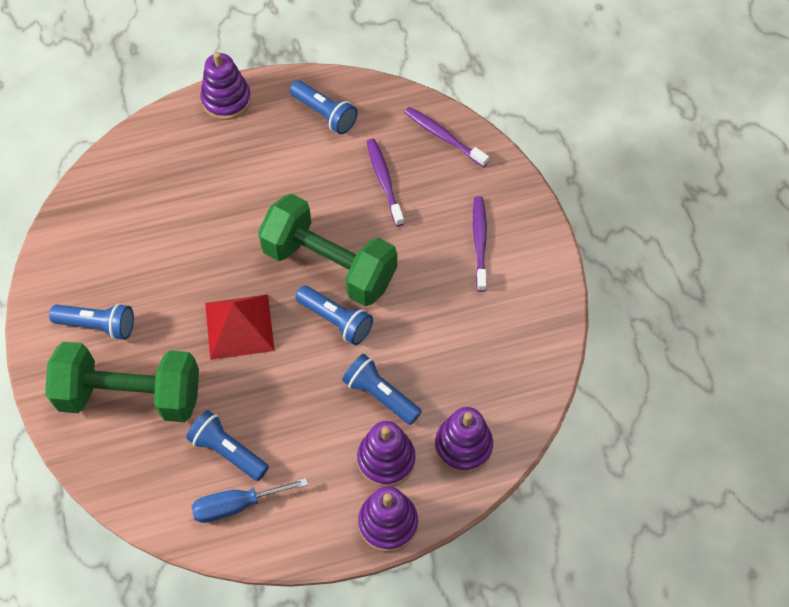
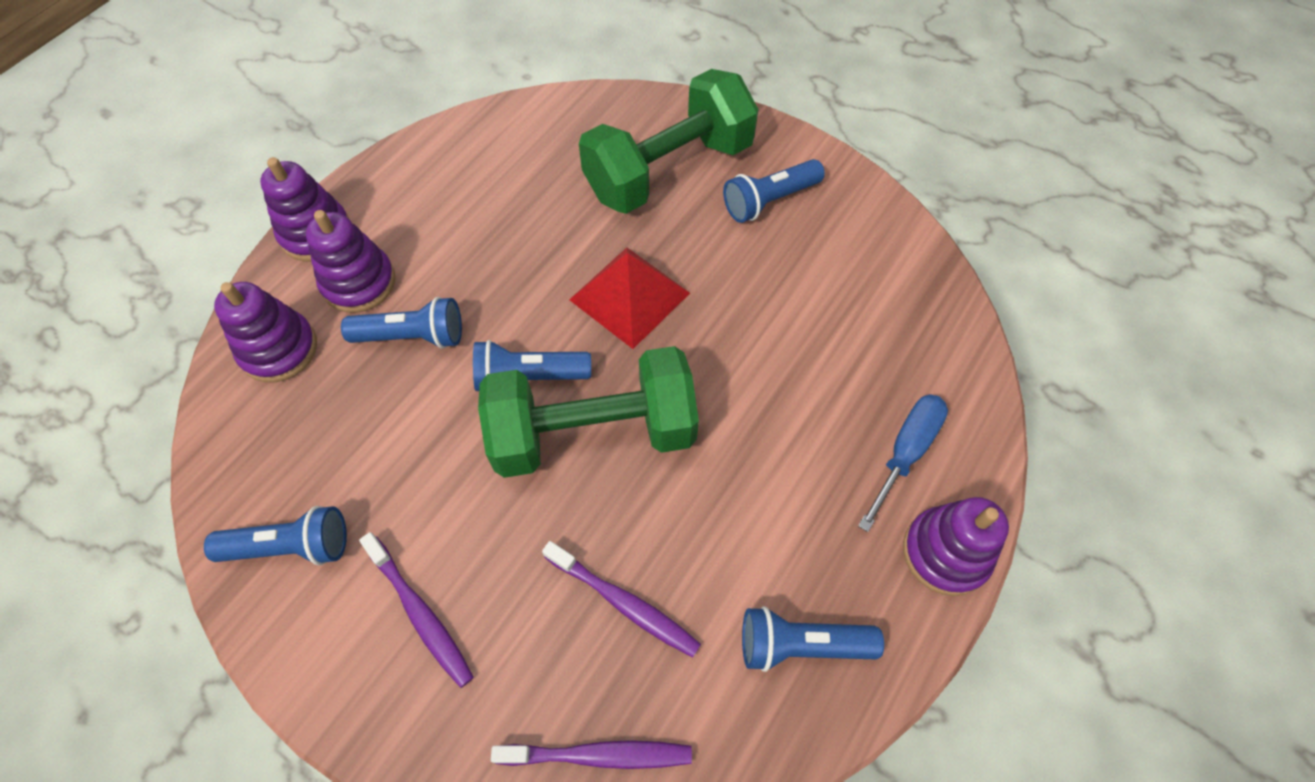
camera: 140 degrees right, 0 degrees up
blue flashlight [186,410,269,481] -> blue flashlight moved to [204,506,347,565]
blue screwdriver [192,478,308,523] -> blue screwdriver moved to [858,394,948,532]

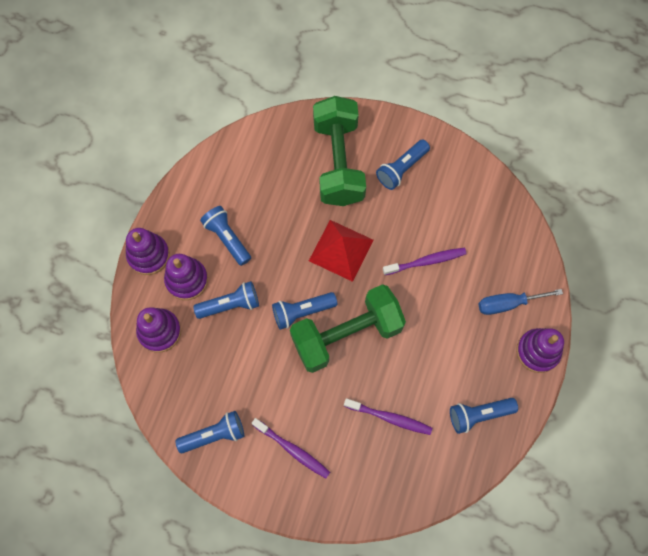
camera: 15 degrees left, 10 degrees up
purple toothbrush [491,740,692,769] -> purple toothbrush moved to [383,248,466,275]
green dumbbell [579,69,759,214] -> green dumbbell turned 45 degrees counterclockwise [313,96,366,206]
blue screwdriver [858,394,948,532] -> blue screwdriver turned 120 degrees counterclockwise [479,289,563,315]
none -> blue flashlight [200,206,251,266]

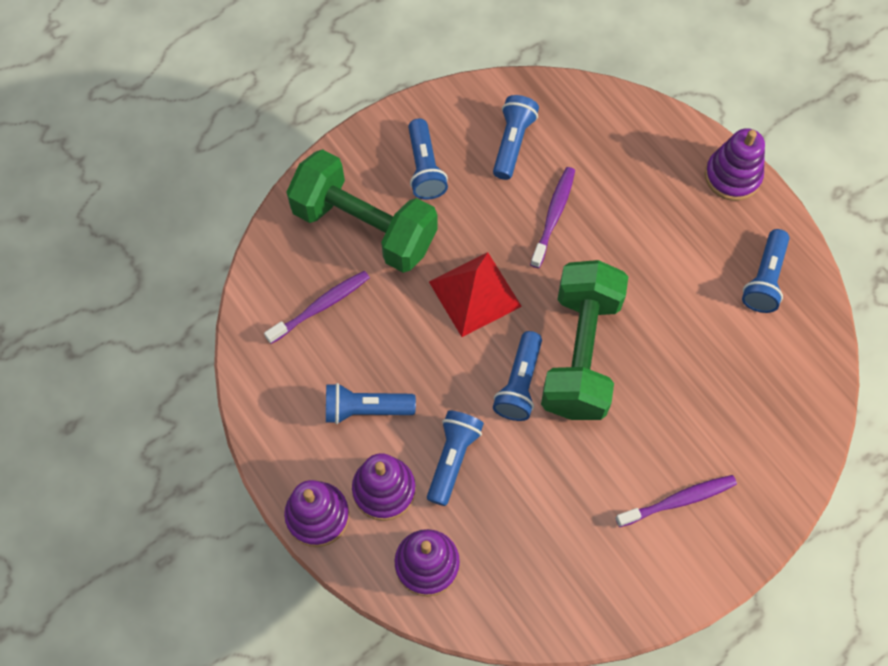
camera: 55 degrees left, 5 degrees down
blue flashlight [175,411,244,453] -> blue flashlight moved to [493,95,539,180]
purple toothbrush [344,398,432,435] -> purple toothbrush moved to [264,271,370,344]
blue screwdriver [479,289,563,315] -> none

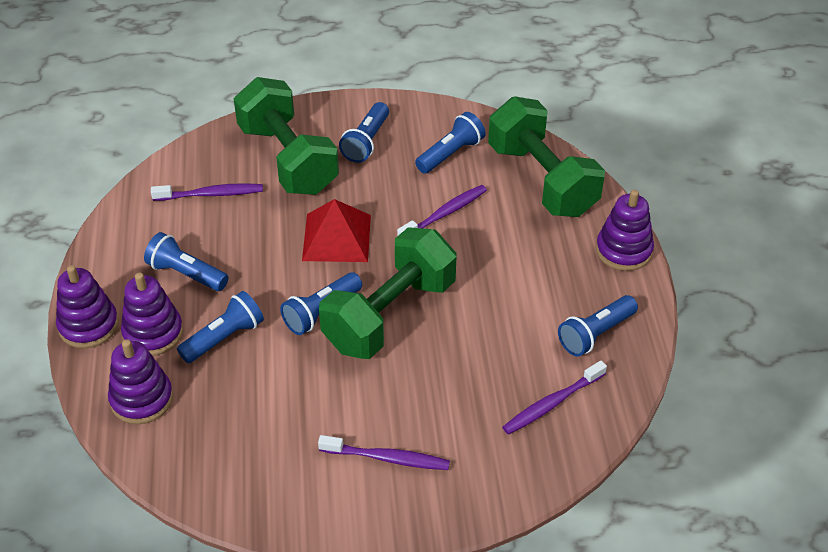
camera: 30 degrees right, 20 degrees down
none -> green dumbbell [488,96,605,217]
none -> purple toothbrush [502,361,607,435]

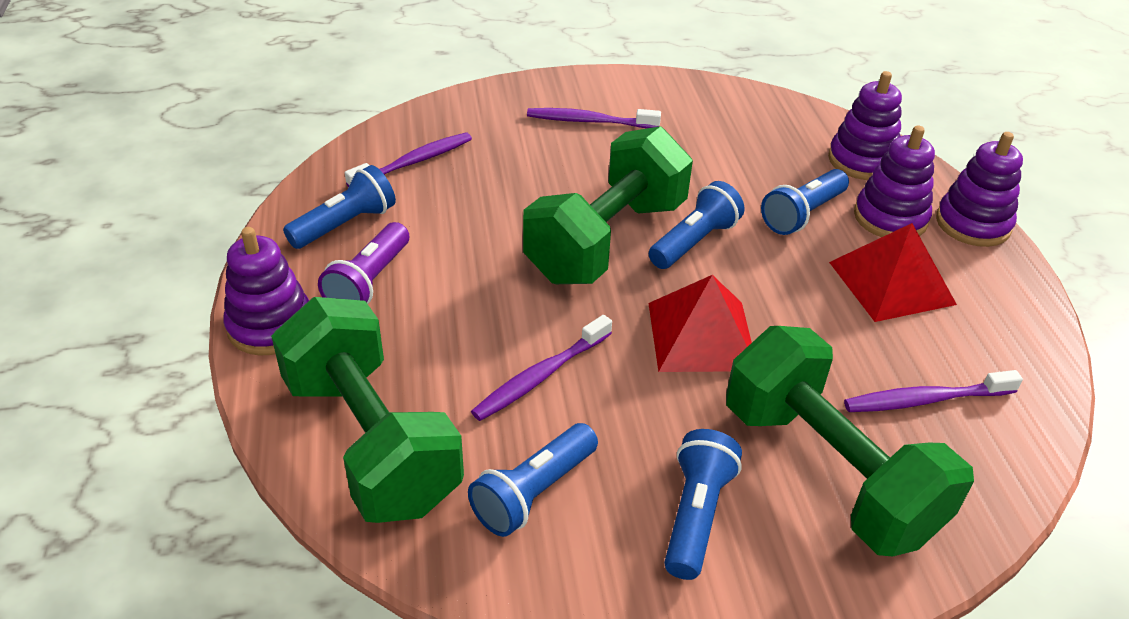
camera: 175 degrees right, 5 degrees down
blue flashlight [144,232,229,291] -> red pyramid [829,223,957,322]
none -> purple flashlight [318,222,409,304]

